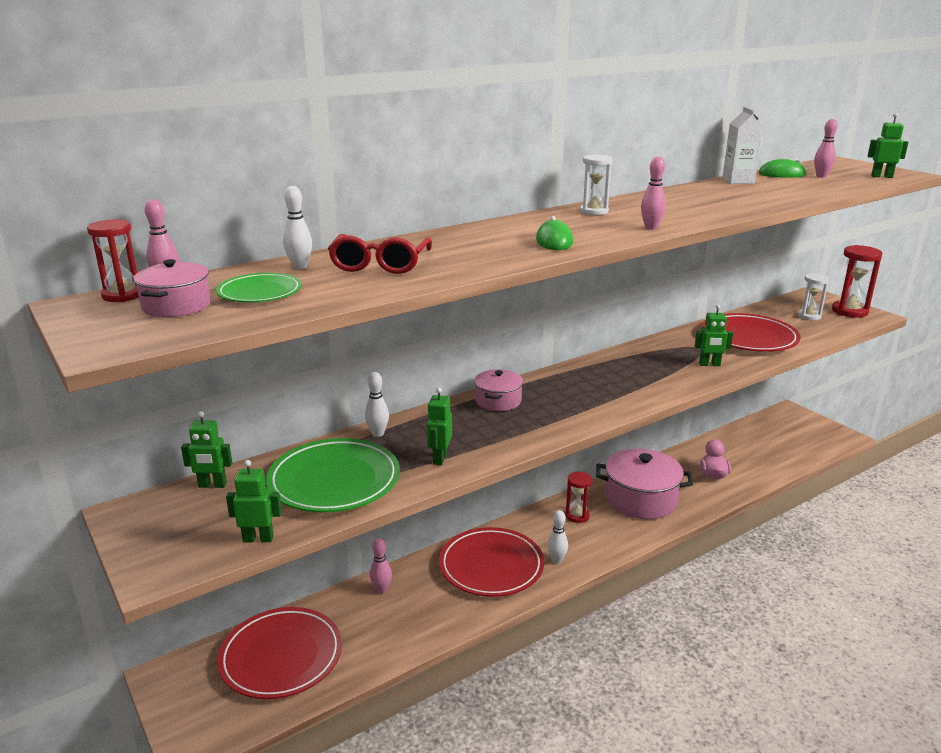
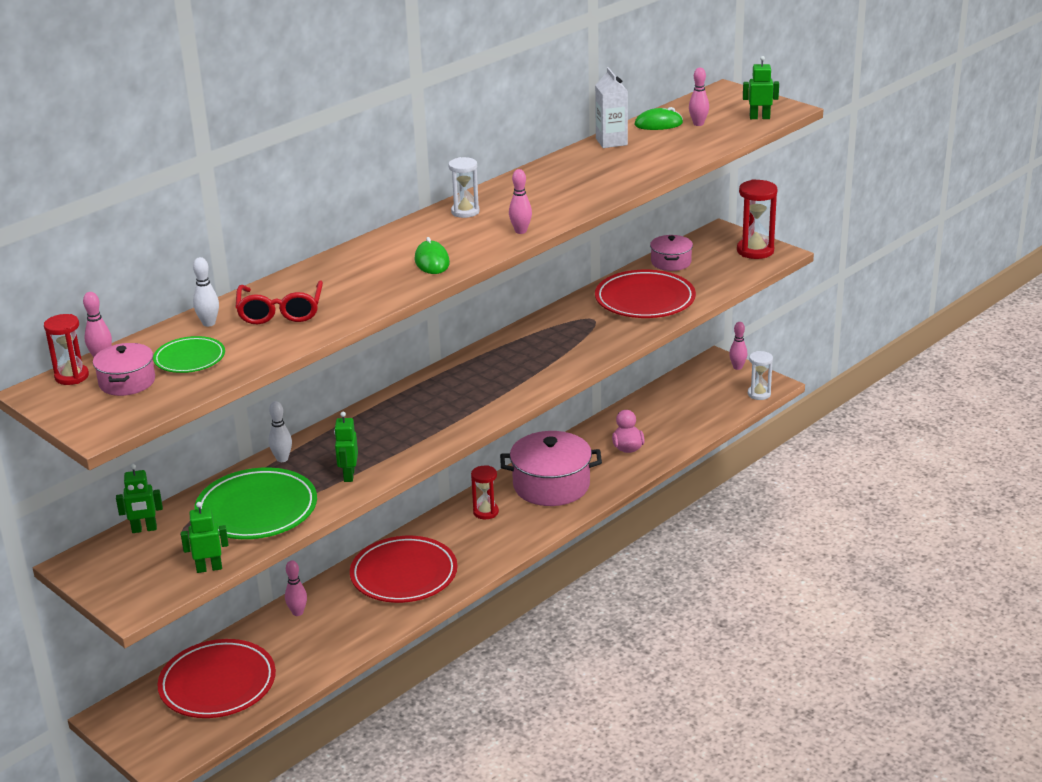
camera: 10 degrees left, 5 degrees up
pink pot [474,370,523,411] -> pink pot moved to [650,235,693,271]
white bowling pin [547,510,568,564] -> none
green robot [695,305,733,366] -> none
white hourglass [798,273,829,320] -> white hourglass moved to [748,351,773,400]
none -> pink bowling pin [729,322,747,370]

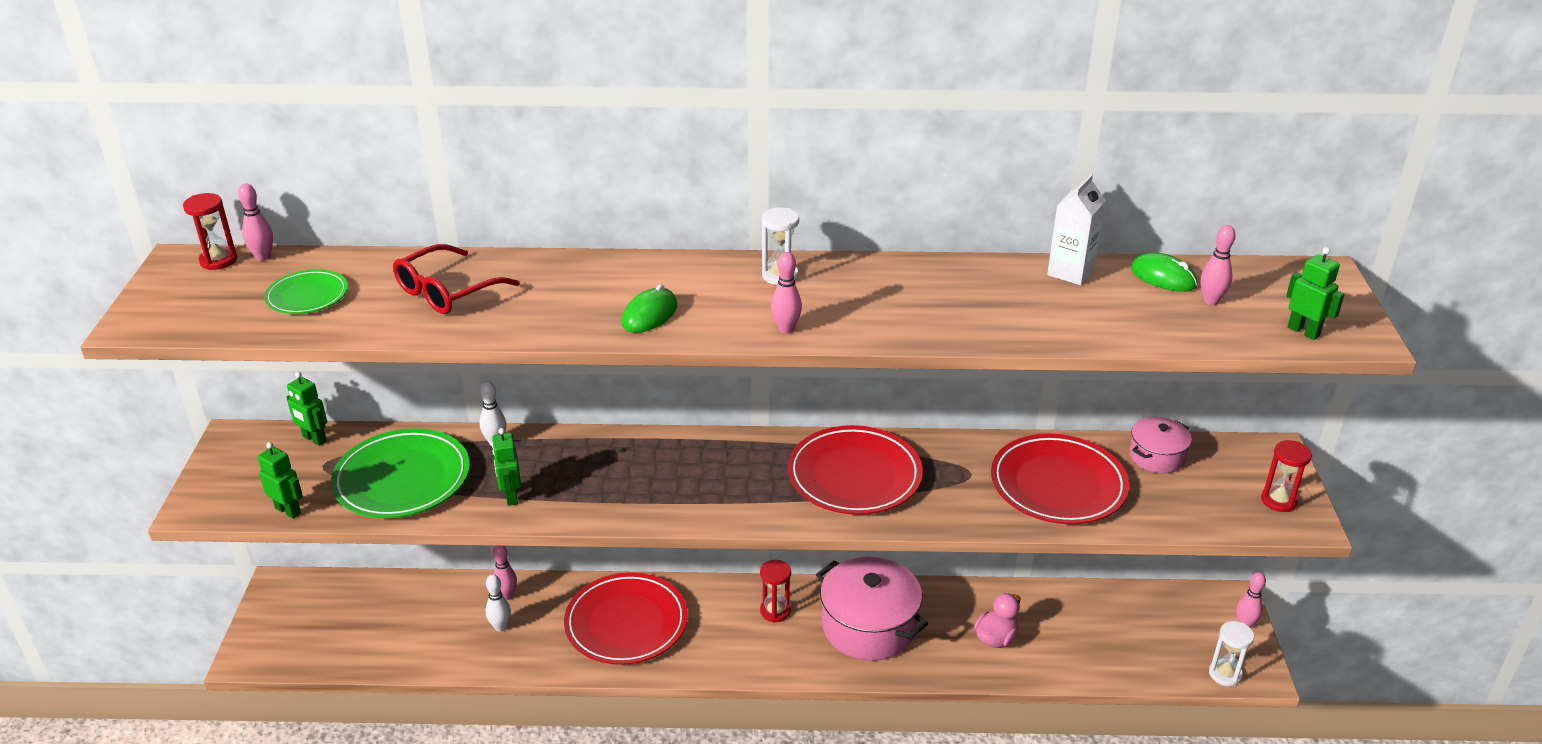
camera: 45 degrees right, 5 degrees up
pink pot [93,343,155,396] -> none
red plate [157,639,276,718] -> red plate moved to [788,425,923,515]
white bowling pin [193,257,219,327] -> white bowling pin moved to [486,574,511,632]
green robot [334,412,358,482] -> green robot turned 60 degrees counterclockwise [492,428,521,506]
red hourglass [737,179,778,259] -> red hourglass [1261,440,1312,512], size x0.65

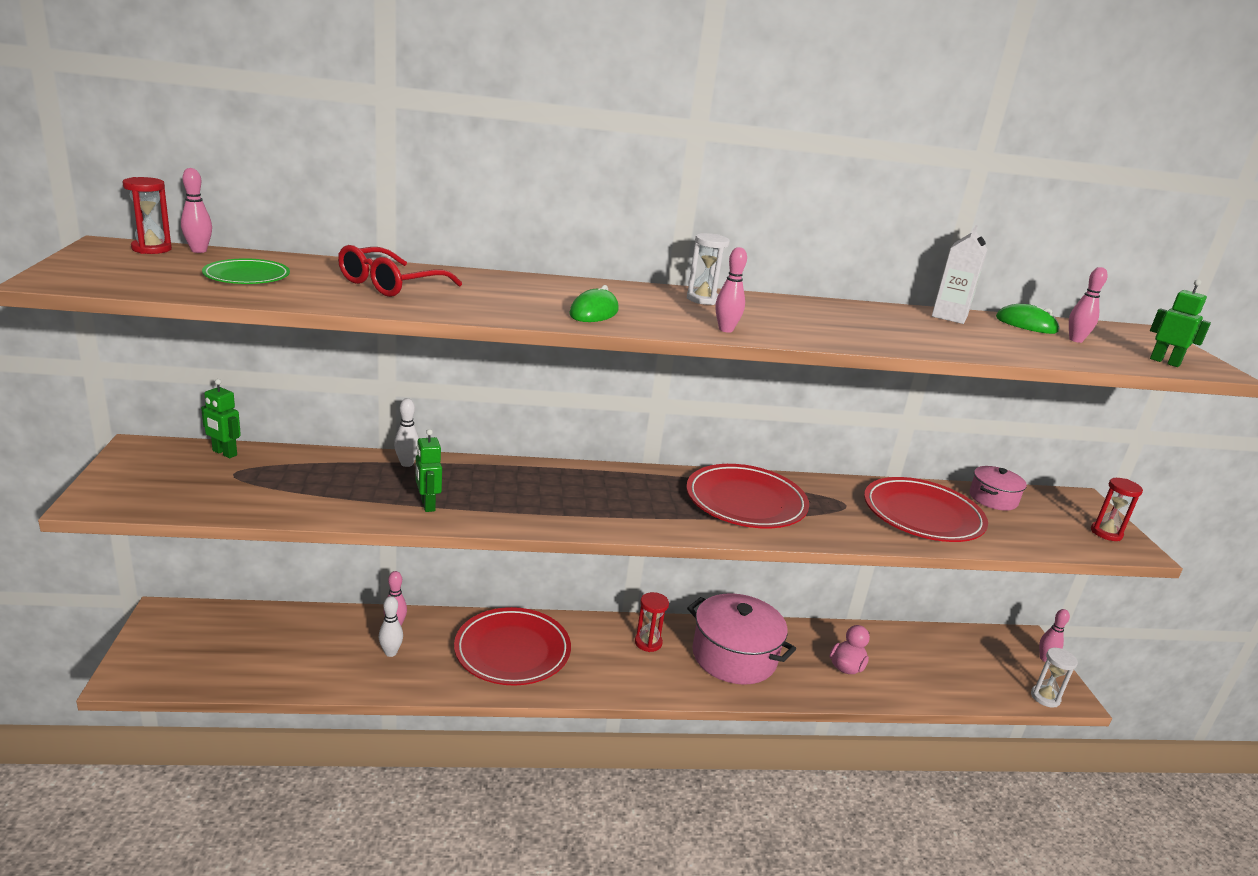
camera: 10 degrees left, 10 degrees down
green robot [258,442,303,519] -> none
green plate [331,429,470,518] -> none

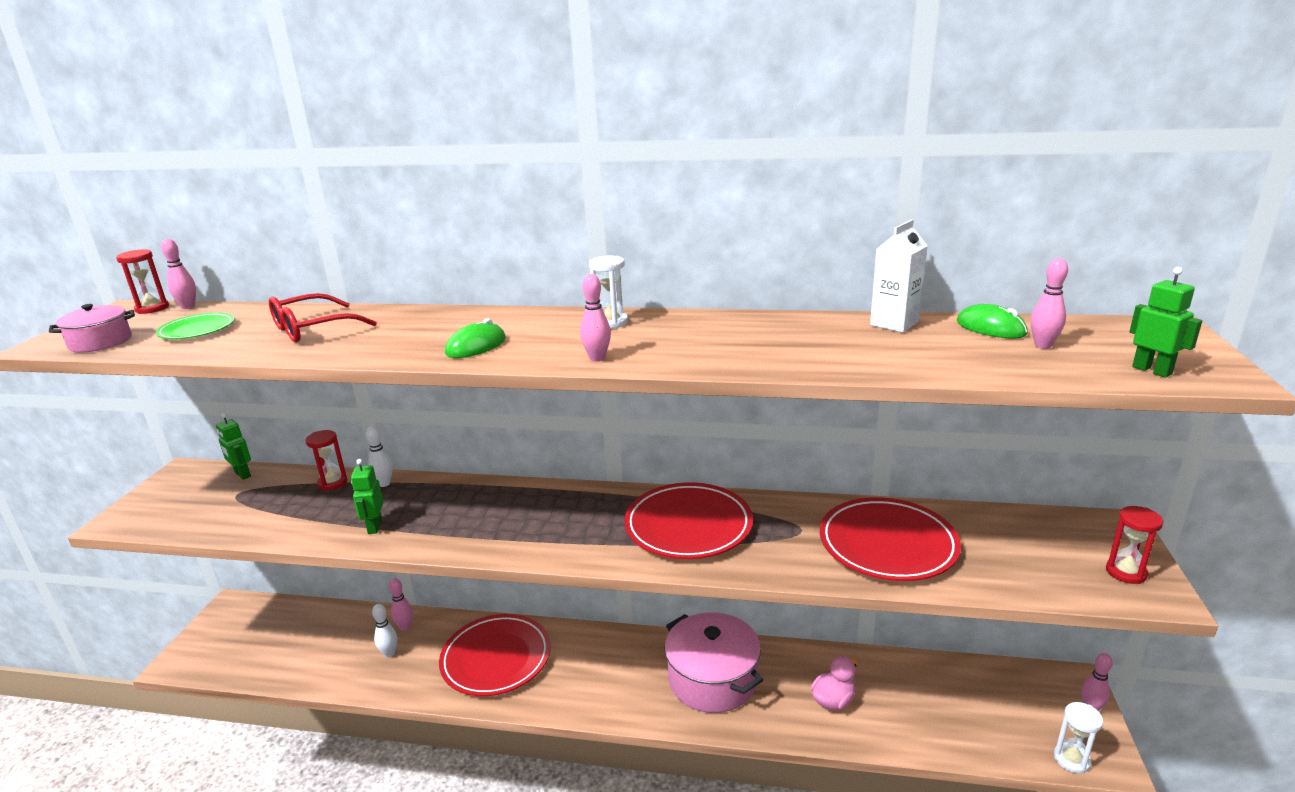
camera: 20 degrees right, 0 degrees up
red hourglass [635,592,669,652] -> red hourglass moved to [306,430,348,491]
pink pot [969,466,1027,511] -> pink pot moved to [49,304,135,352]

